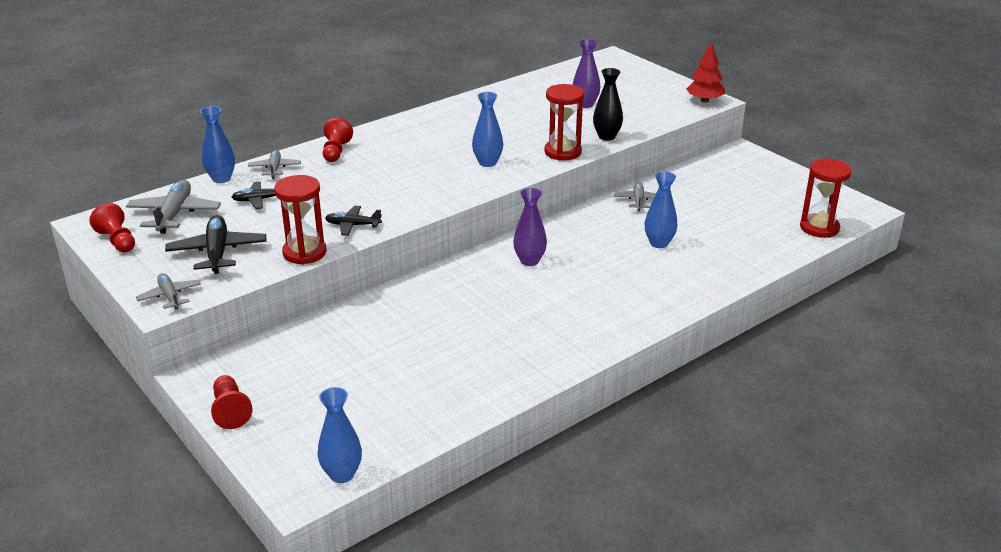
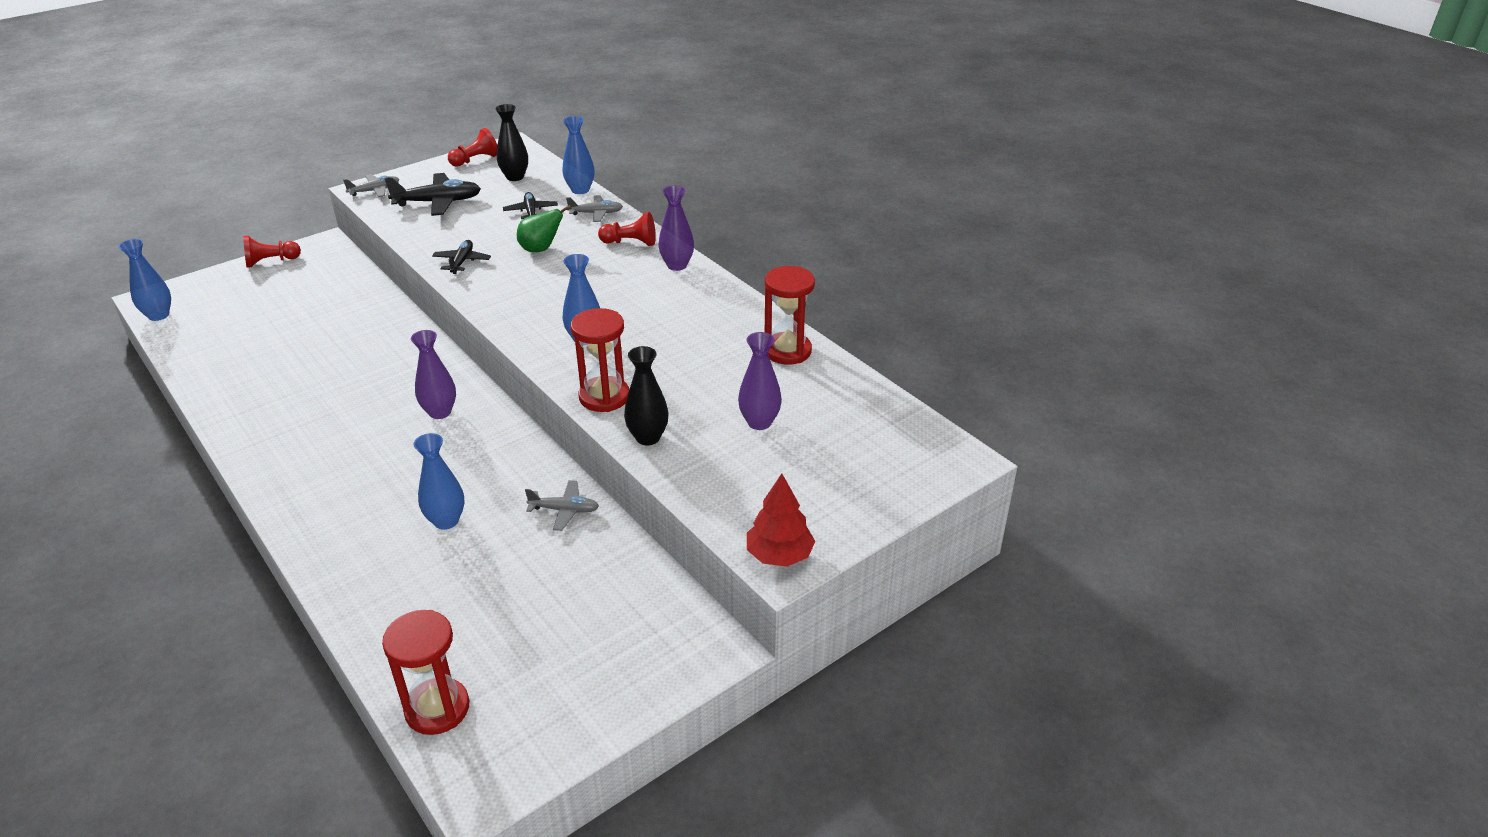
camera: 90 degrees right, 5 degrees up
grey plane [126,180,221,234] -> black vase [495,104,528,181]
red hourglass [274,175,327,265] -> red hourglass moved to [765,266,815,365]
none -> green pear [517,205,572,252]
none -> purple vase [658,185,694,271]

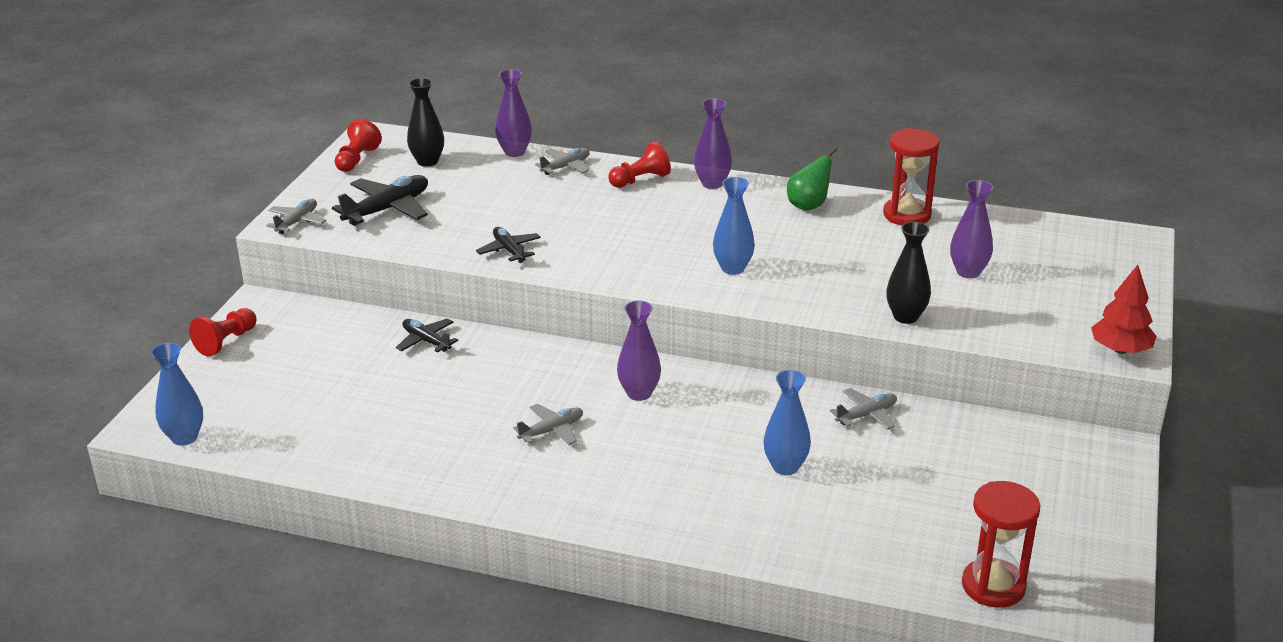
camera: 35 degrees left, 5 degrees down
black plane [503,192,558,219] -> black plane moved to [396,318,458,352]
green pear [517,205,572,252] -> green pear moved to [787,147,837,211]
blue vase [562,116,595,194] -> purple vase [495,69,532,157]
red hourglass [571,308,629,412] -> none
none -> grey plane [513,404,583,445]

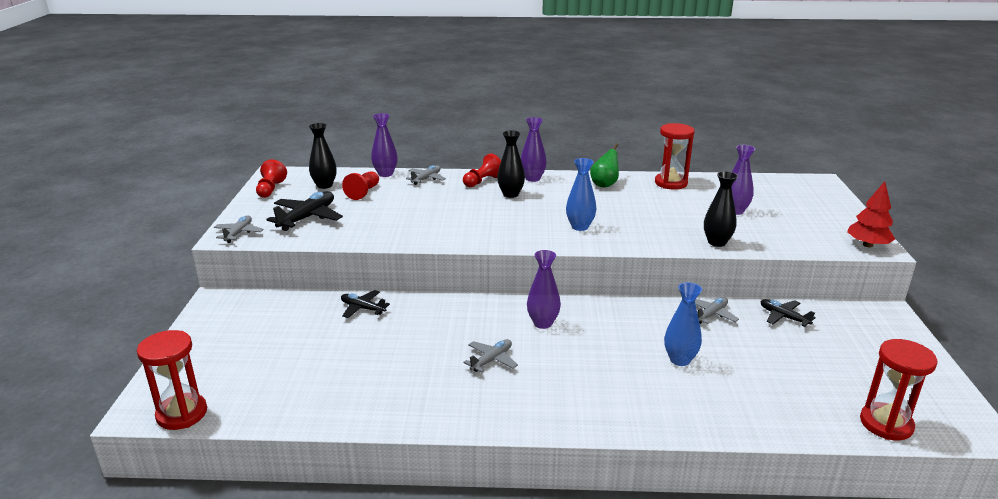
camera: 15 degrees left, 5 degrees down
blue vase [151,342,203,446] -> red hourglass [137,330,207,430]
red pawn [189,308,257,356] -> red pawn moved to [342,171,379,200]
black plane [476,227,541,263] -> black plane moved to [760,299,816,327]
none -> black vase [497,130,525,198]

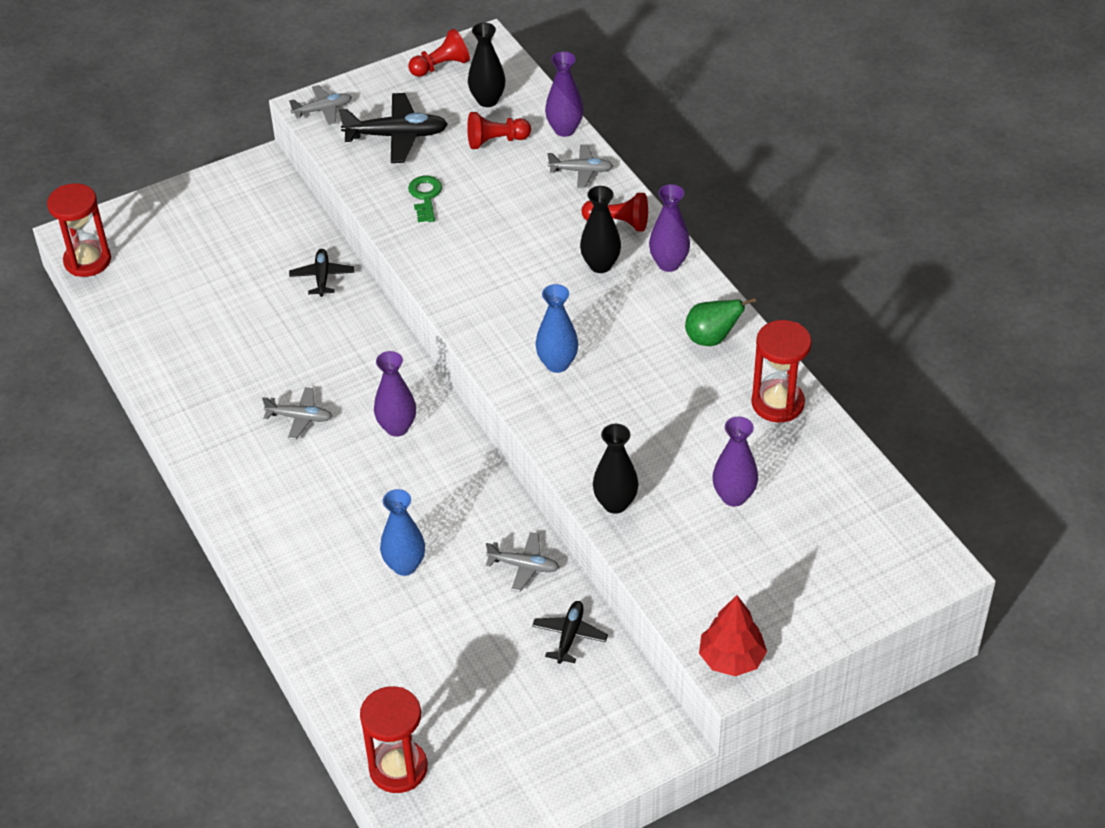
camera: 60 degrees right, 20 degrees up
none -> green key [408,176,442,222]

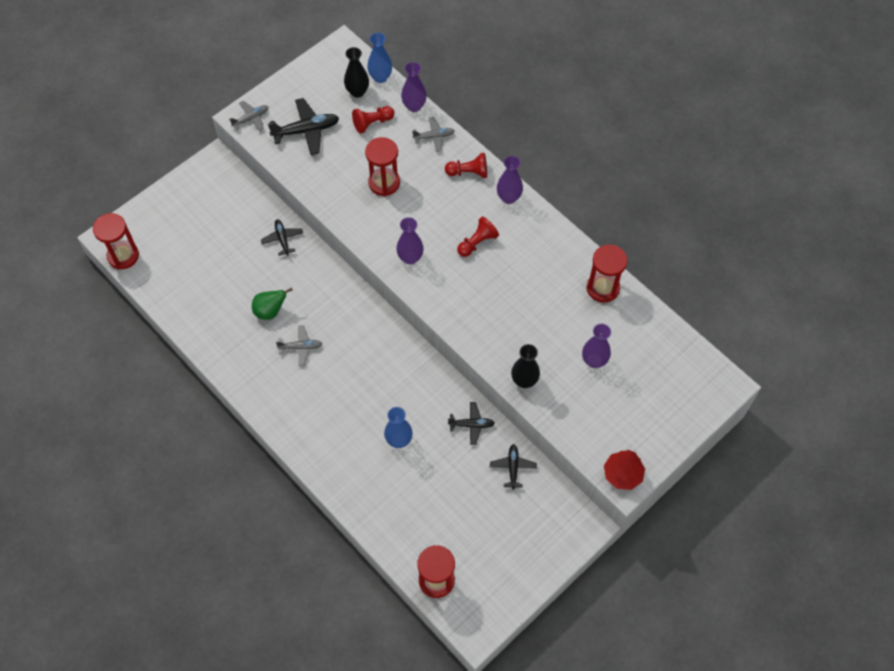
camera: 15 degrees left, 15 degrees up
purple vase [374,351,416,437] -> purple vase moved to [396,217,424,264]
red pawn [408,29,470,77] -> red pawn moved to [457,217,499,257]
green key [408,176,442,222] -> none
grey plane [486,532,560,592] -> black plane [448,402,495,445]
blue vase [535,284,578,373] -> blue vase moved to [367,33,392,83]
black vase [580,186,621,273] -> none
green pear [685,297,757,346] -> green pear moved to [252,288,293,320]
none -> red hourglass [365,137,400,196]

